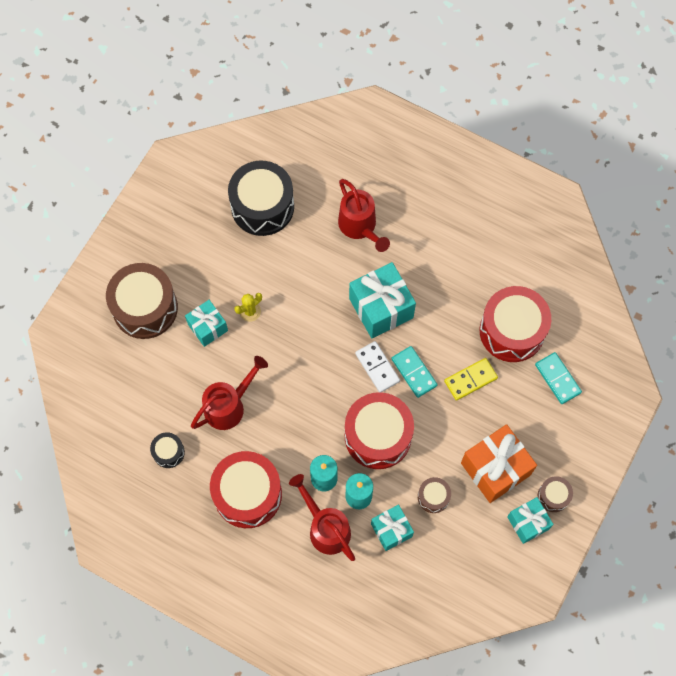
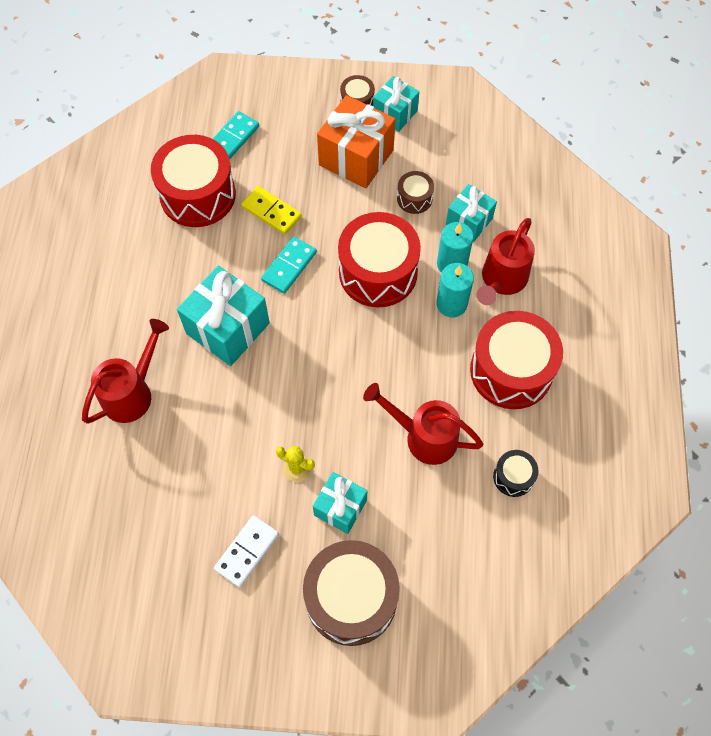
camera: 115 degrees left, 5 degrees down
black drum [228,161,294,236] -> none
white domino [355,341,400,392] -> white domino moved to [214,515,279,588]

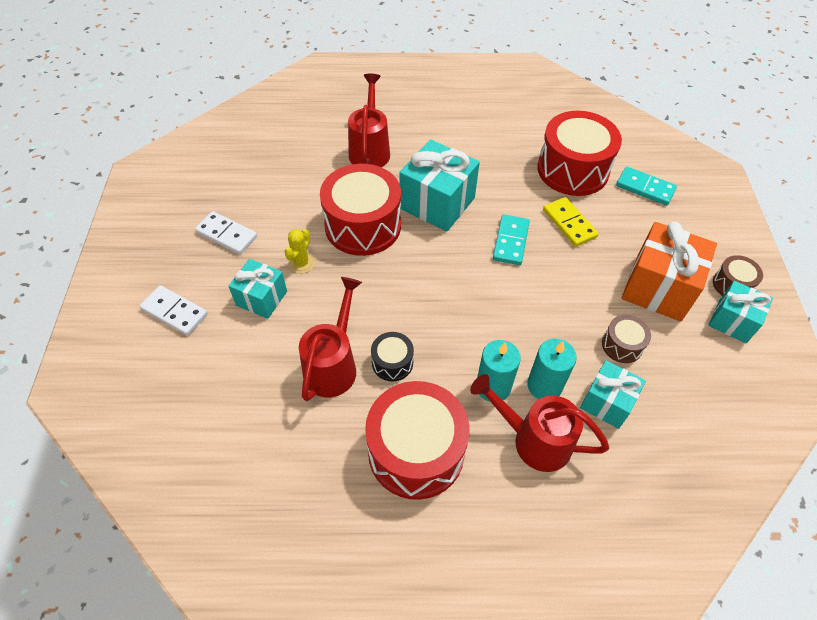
camera: 85 degrees right, 10 degrees down
red watering can [82,319,169,424] -> red watering can turned 120 degrees counterclockwise [348,74,390,167]
yellow domino [241,186,302,235] -> yellow domino turned 60 degrees counterclockwise [543,197,598,247]
turquoise domino [261,237,317,294] -> turquoise domino turned 75 degrees clockwise [493,214,530,265]
brown drum [303,540,400,646] -> white domino [140,285,208,336]
red drum [338,212,421,307] -> red drum moved to [320,164,401,256]
black drum [493,450,539,497] -> black drum moved to [371,332,414,382]

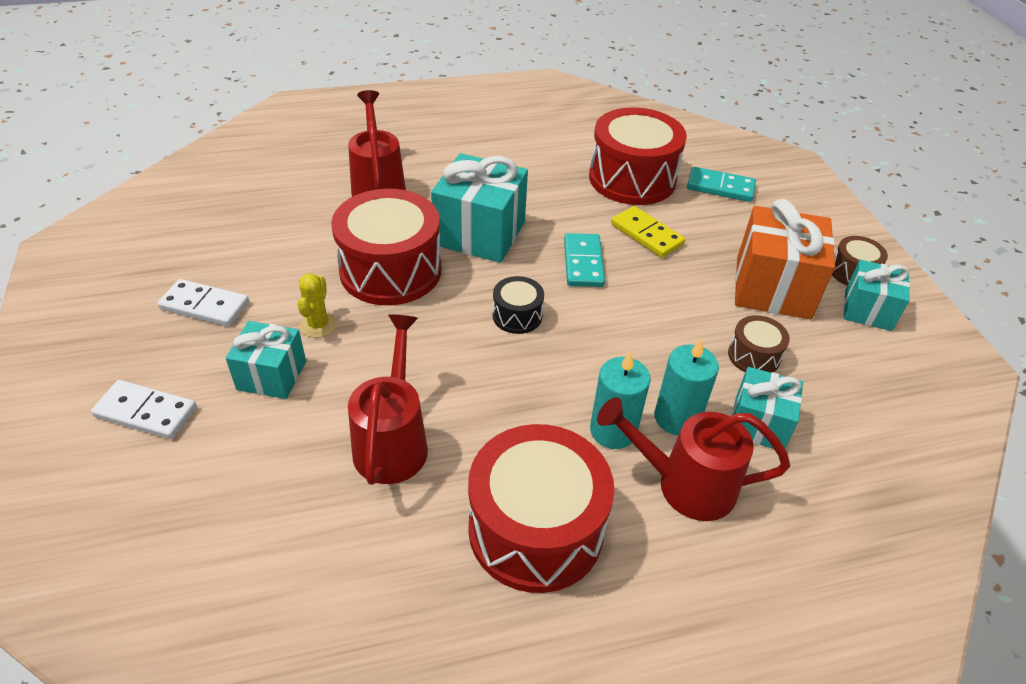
camera: 15 degrees left, 10 degrees down
black drum [371,332,414,382] -> black drum moved to [493,276,544,334]

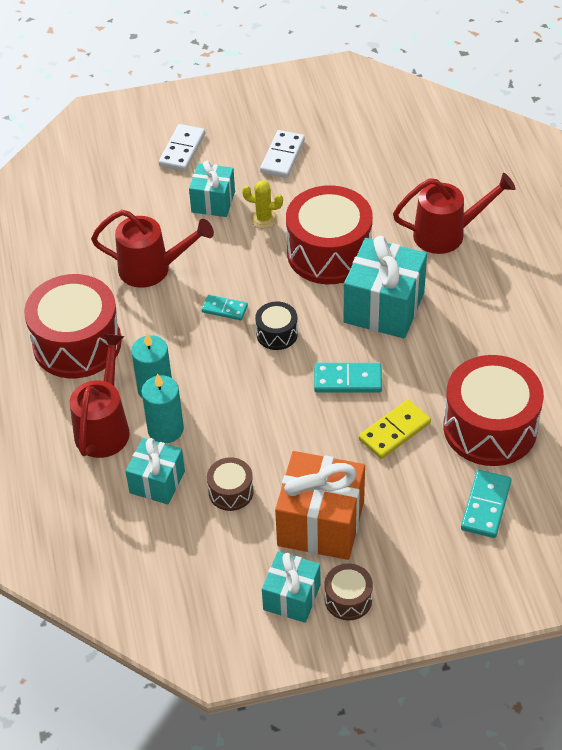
camera: 95 degrees right, 5 degrees up
none -> turquoise domino [202,295,248,320]

